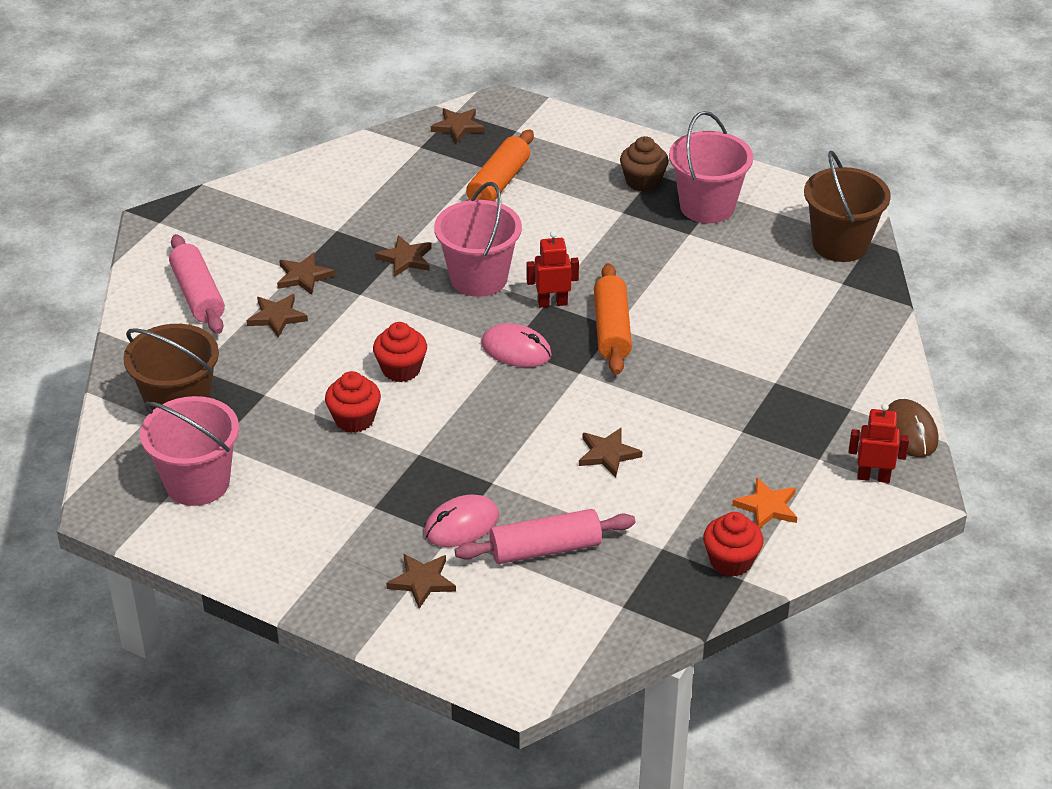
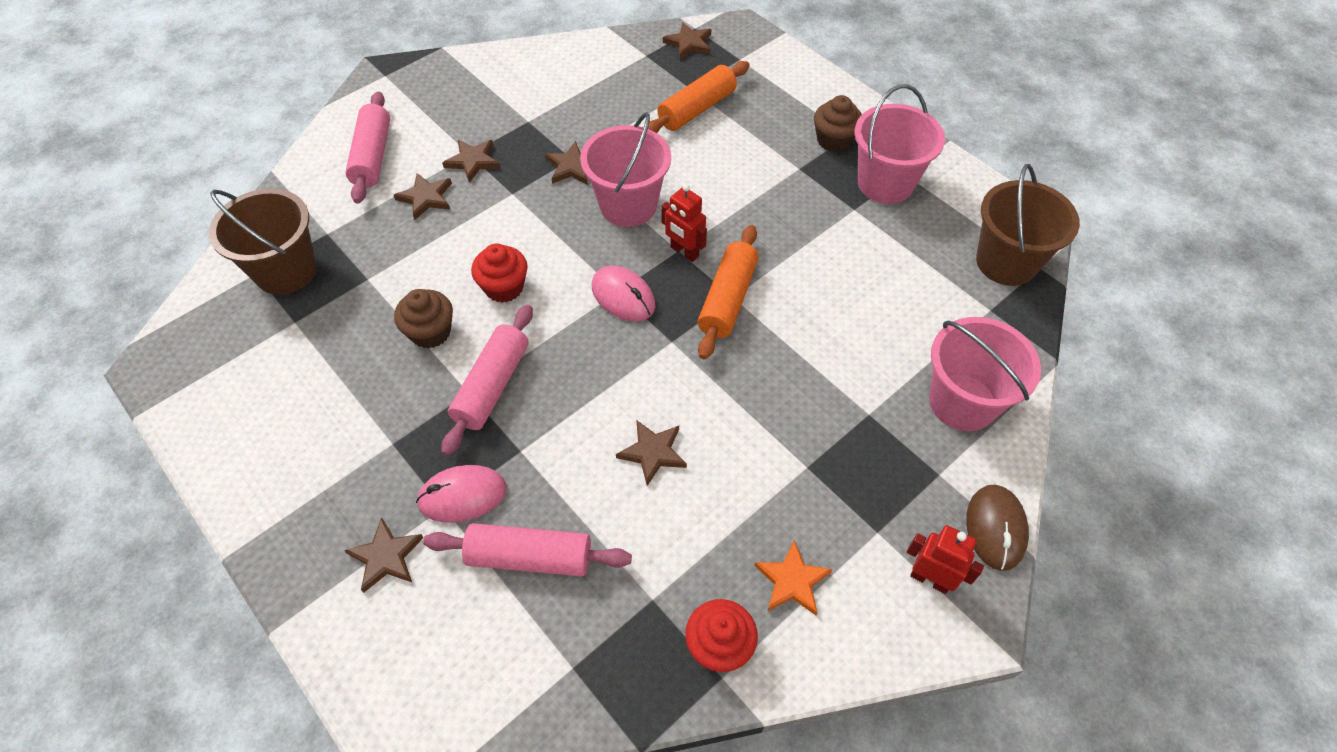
camera: 20 degrees right, 15 degrees up
pink bucket [140,396,239,506] -> pink bucket moved to [929,317,1041,431]
red cupcake [325,371,381,433] -> brown cupcake [394,289,453,348]
red robot [527,231,579,308] -> red robot turned 150 degrees counterclockwise [661,184,707,262]
none -> pink rolling pin [441,305,533,456]

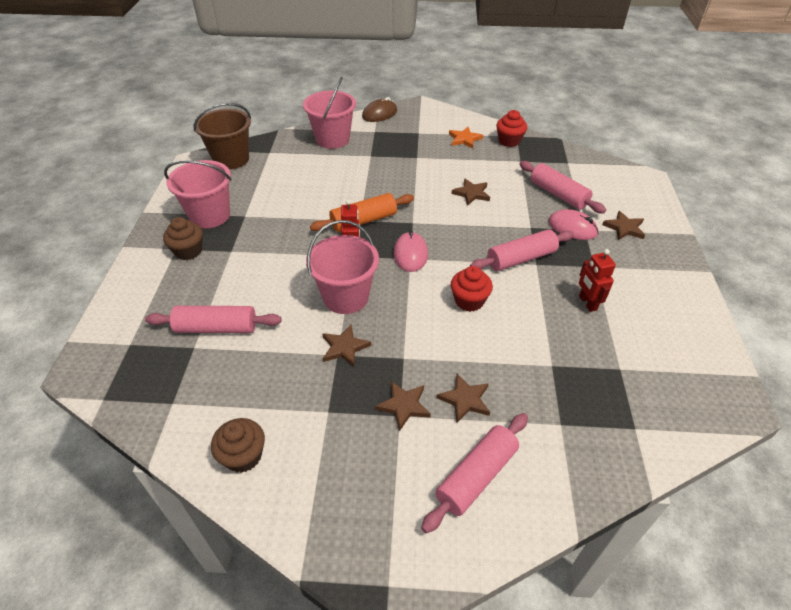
camera: 135 degrees left, 10 degrees down
brown bucket [209,189,317,295] -> none
brown cupcake [394,289,453,348] -> brown cupcake moved to [211,418,265,473]
orange rolling pin [648,61,750,133] -> pink rolling pin [145,306,282,333]
brown star [663,22,711,59] -> none
red robot [907,526,984,594] -> red robot moved to [579,249,616,312]

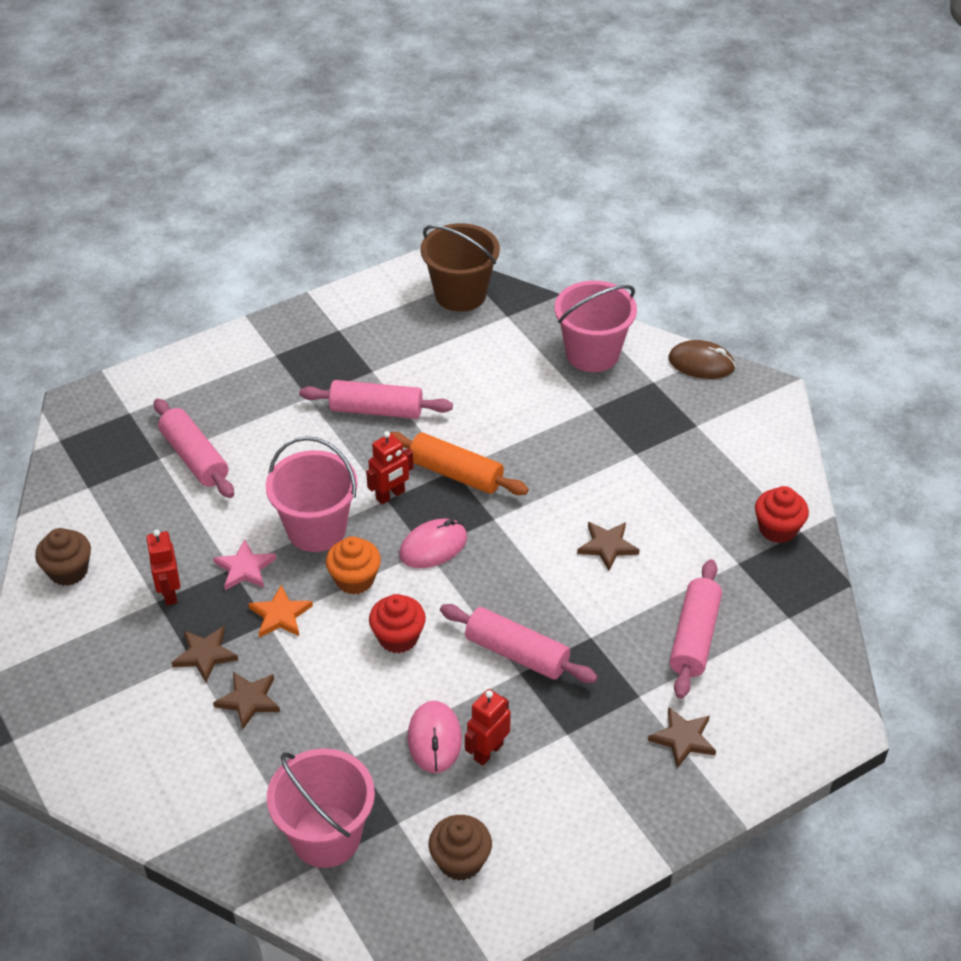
camera: 55 degrees right, 0 degrees up
brown cupcake [163,217,203,260] -> brown cupcake moved to [429,815,492,881]
pink bucket [164,160,232,228] -> pink bucket moved to [267,748,375,868]
brown star [322,325,371,367] -> pink star [213,539,276,590]
pink rolling pin [421,413,528,533] -> pink rolling pin moved to [299,380,453,419]
orange star [449,127,483,149] -> orange star moved to [248,585,313,638]
pink mouse [548,209,598,240] -> pink mouse moved to [408,701,462,773]
none -> red robot [146,529,180,605]
none -> orange cupcake [326,536,381,595]

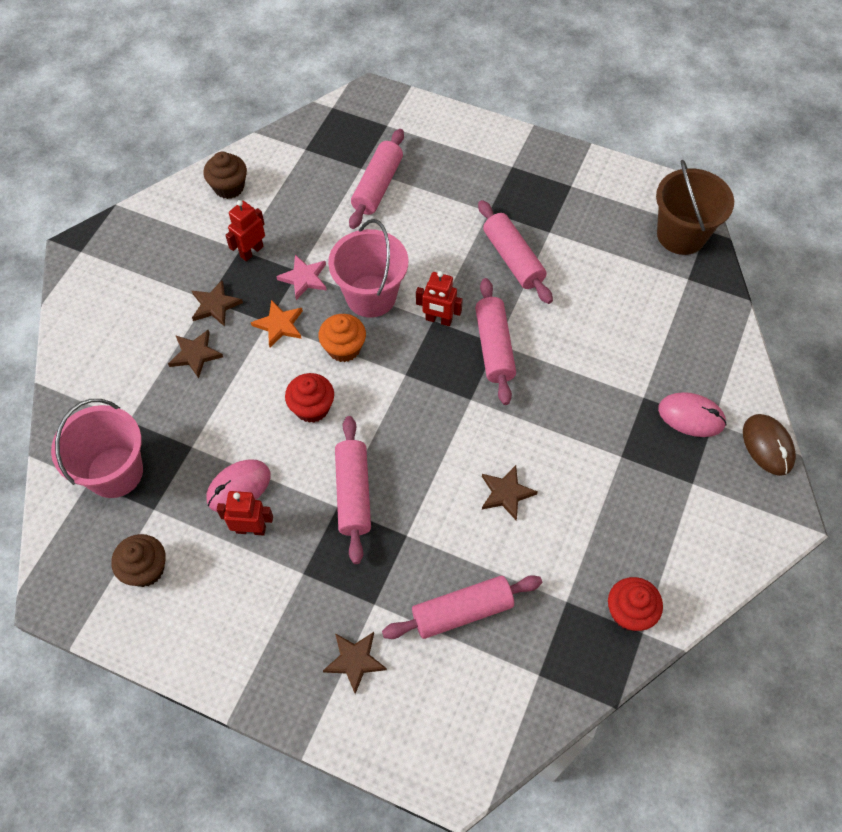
camera: 55 degrees right, 15 degrees up
orange rolling pin [389,432,529,495] -> pink rolling pin [475,278,516,405]
pink mouse [399,519,467,568] -> pink mouse moved to [658,392,727,437]
pink bucket [555,281,637,372] -> none

